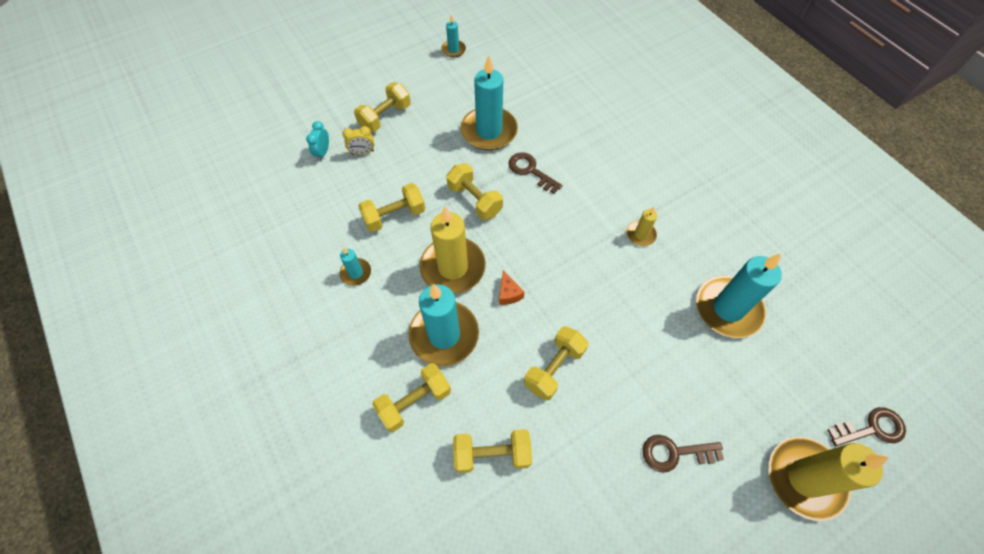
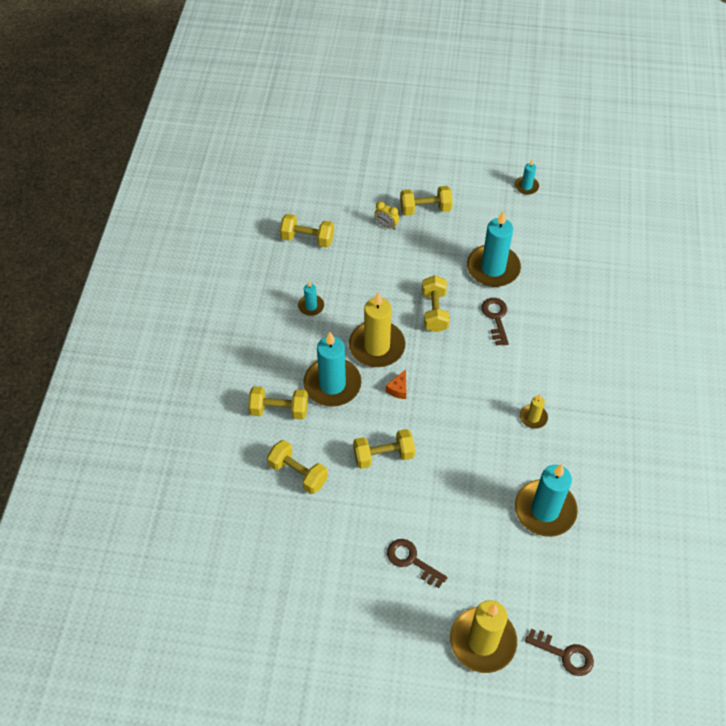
camera: 40 degrees right, 5 degrees down
turquoise clock [306,121,329,161] -> none
yellow dumbbell [358,183,425,233] -> yellow dumbbell moved to [280,214,334,248]

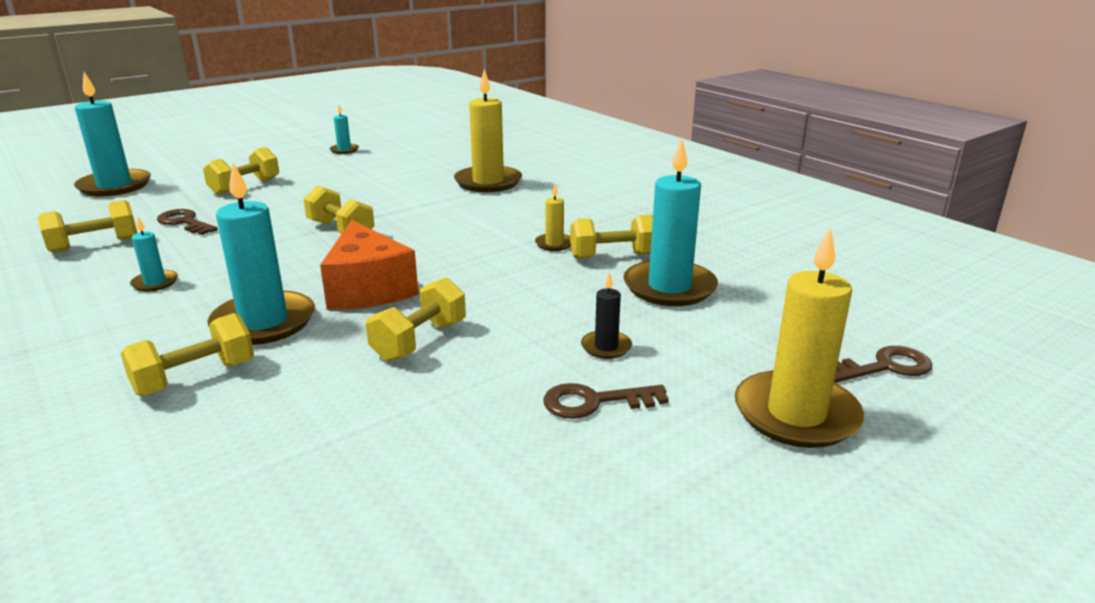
camera: 45 degrees left, 30 degrees down
yellow dumbbell [267,440,328,494] -> yellow dumbbell moved to [570,215,653,259]
yellow candle [349,292,405,367] -> yellow candle moved to [454,69,522,192]
yellow clock [374,201,399,230] -> none
orange cheese [385,369,406,399] -> orange cheese [320,220,419,310], size x2.48
turquoise candle [467,210,521,287] -> turquoise candle moved to [74,72,151,197]
brown key [481,298,509,346] -> brown key moved to [157,209,218,235]
none -> black candle [581,272,632,359]

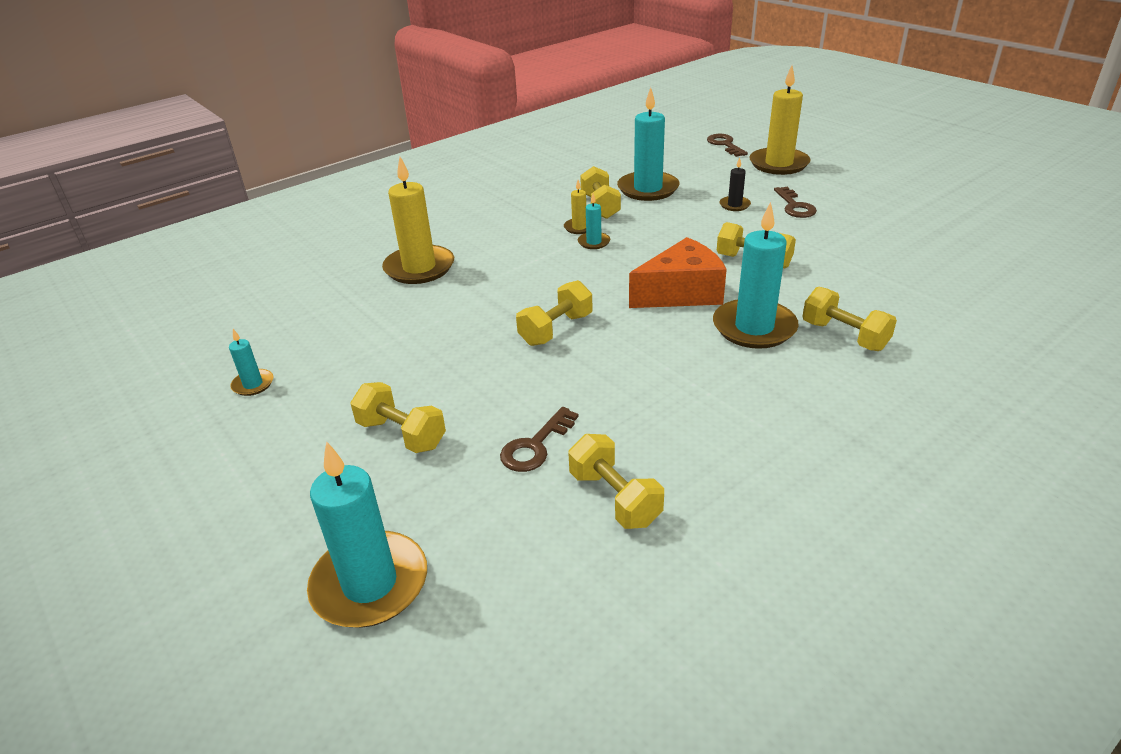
camera: 90 degrees left, 10 degrees up
turquoise candle [130,217,178,292] -> turquoise candle moved to [578,194,610,249]

